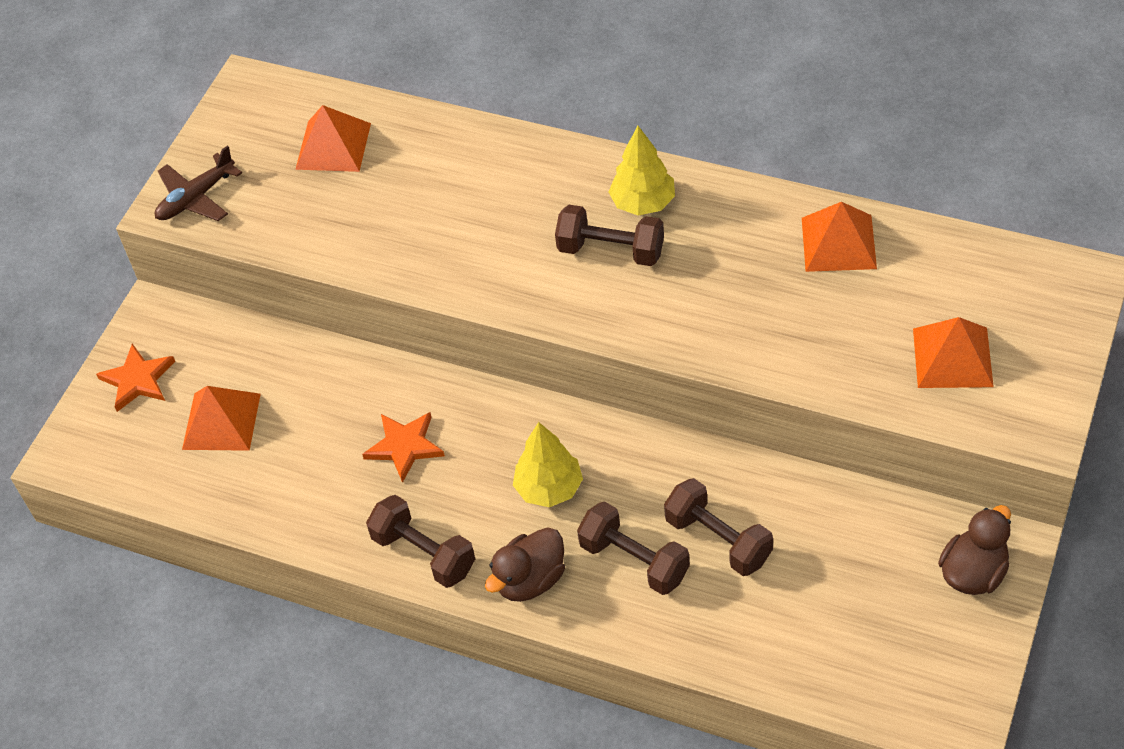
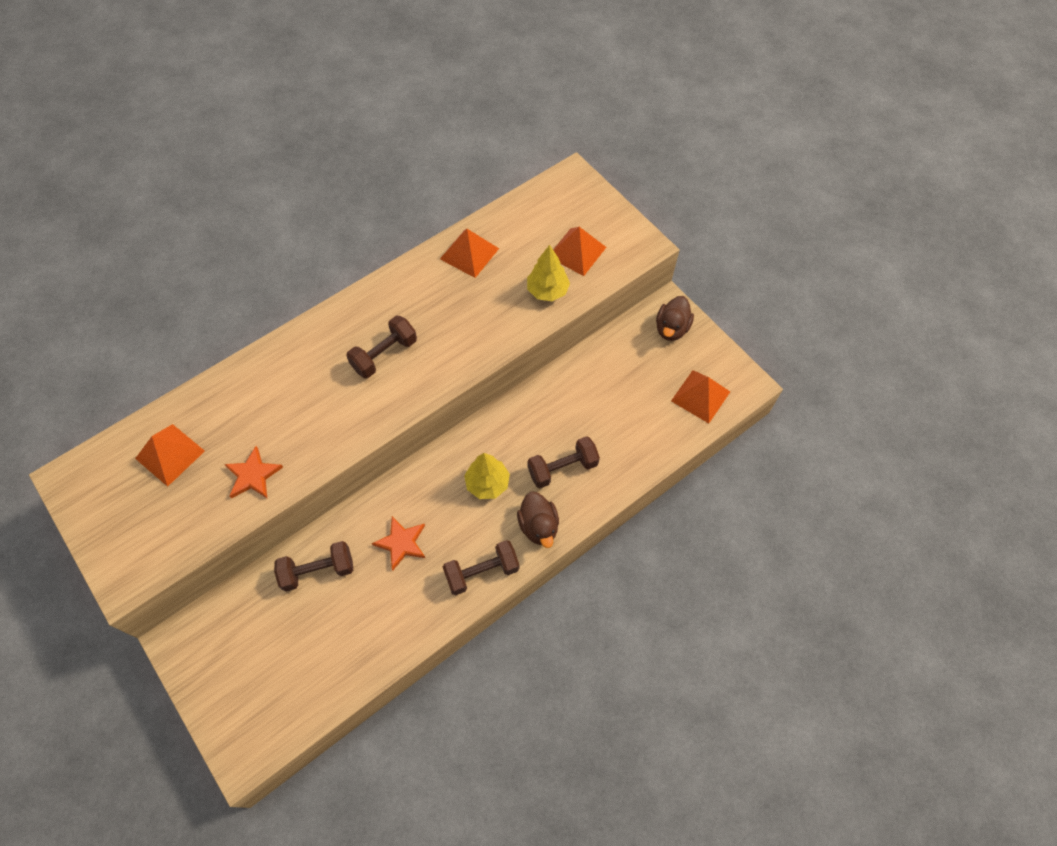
camera: 65 degrees left, 10 degrees up
orange star [96,344,175,412] -> orange star moved to [224,446,283,499]
brown plane [155,145,242,221] -> none
orange pyramid [182,386,261,451] -> orange pyramid moved to [671,370,730,423]
yellow tree [609,126,675,216] -> yellow tree moved to [527,245,570,301]
brown dumbbell [664,478,773,576] -> brown dumbbell moved to [274,541,353,592]
brown duck [938,505,1011,595] -> brown duck turned 135 degrees counterclockwise [656,296,694,341]

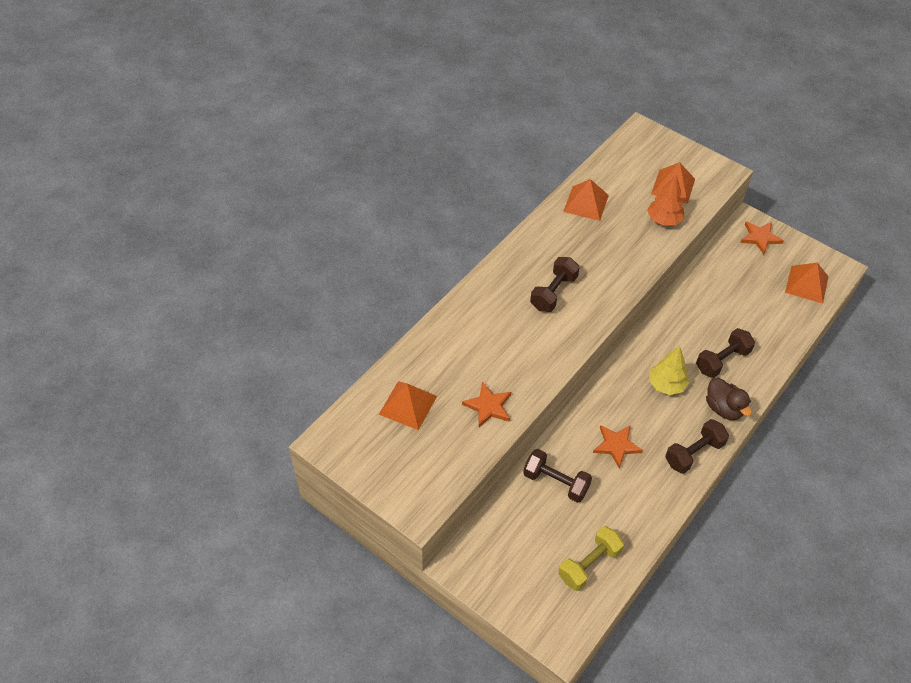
camera: 15 degrees left, 10 degrees down
brown dumbbell [274,541,353,592] -> brown dumbbell turned 60 degrees clockwise [523,449,592,503]
yellow tree [527,245,570,301] -> orange tree [647,175,684,226]
brown duck [656,296,694,341] -> orange star [740,221,784,254]
none -> yellow dumbbell [558,526,624,591]

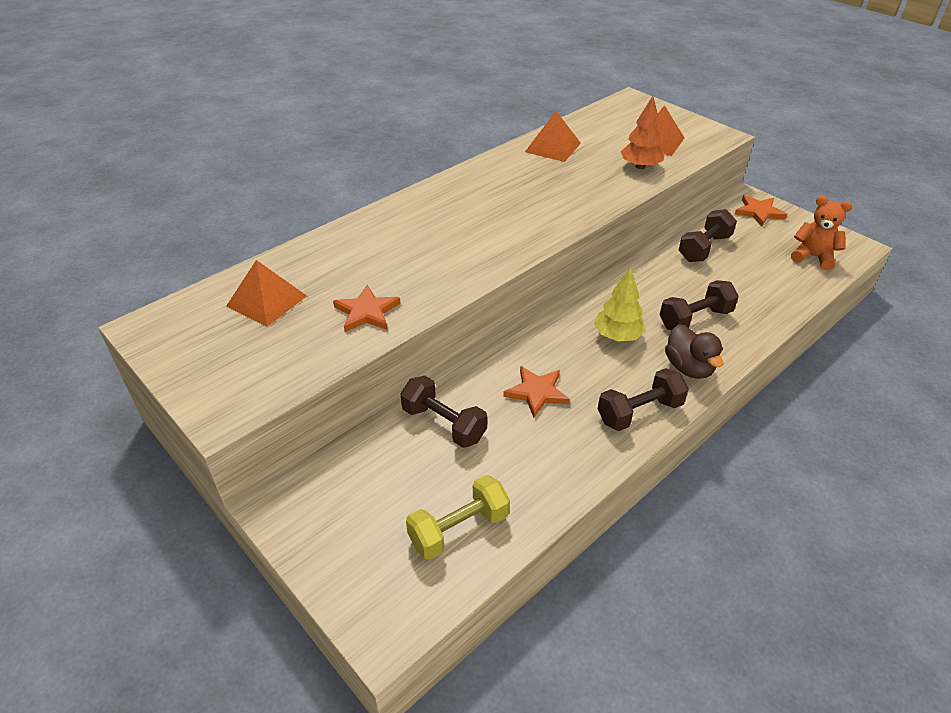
camera: 10 degrees right, 10 degrees down
brown dumbbell [530,257,580,312] -> brown dumbbell moved to [679,209,737,262]
orange pyramid [785,263,829,304] -> orange teddy bear [791,196,852,270]

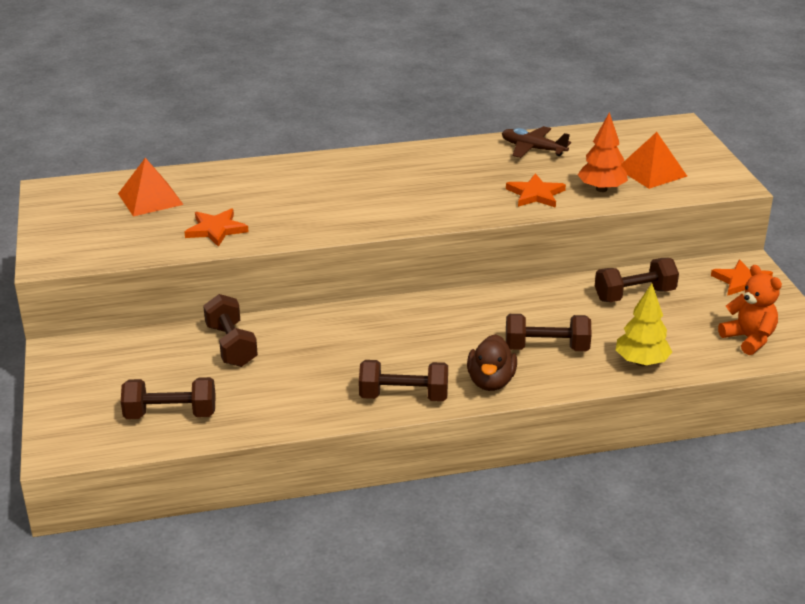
camera: 30 degrees right, 10 degrees down
yellow dumbbell [406,475,510,560] -> brown dumbbell [121,377,216,419]
orange star [503,366,570,418] -> orange star moved to [506,173,566,208]
orange pyramid [525,111,581,162] -> brown plane [502,126,571,158]
yellow tree [594,267,646,342] -> yellow tree moved to [616,283,672,366]

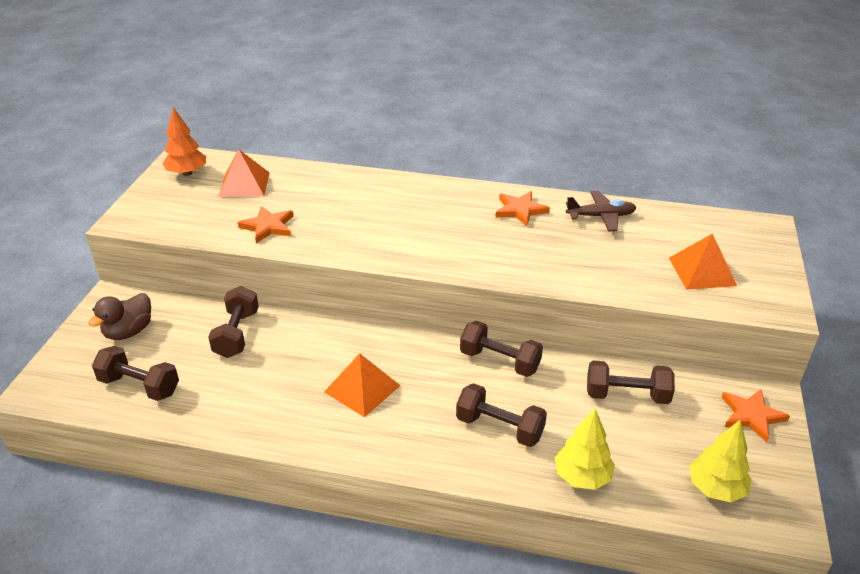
camera: 25 degrees right, 5 degrees up
brown dumbbell [359,360,448,401] -> brown dumbbell moved to [460,321,543,377]
brown duck [467,334,517,391] -> brown duck moved to [88,293,151,340]
brown plane [502,126,571,158] -> brown plane turned 120 degrees clockwise [566,191,636,231]
orange star [506,173,566,208] -> orange star moved to [495,191,550,226]
orange tree [577,112,628,192] -> orange tree moved to [163,107,206,176]
orange teddy bear [718,265,782,355] -> yellow tree [689,420,752,502]
none -> orange pyramid [324,353,401,417]

